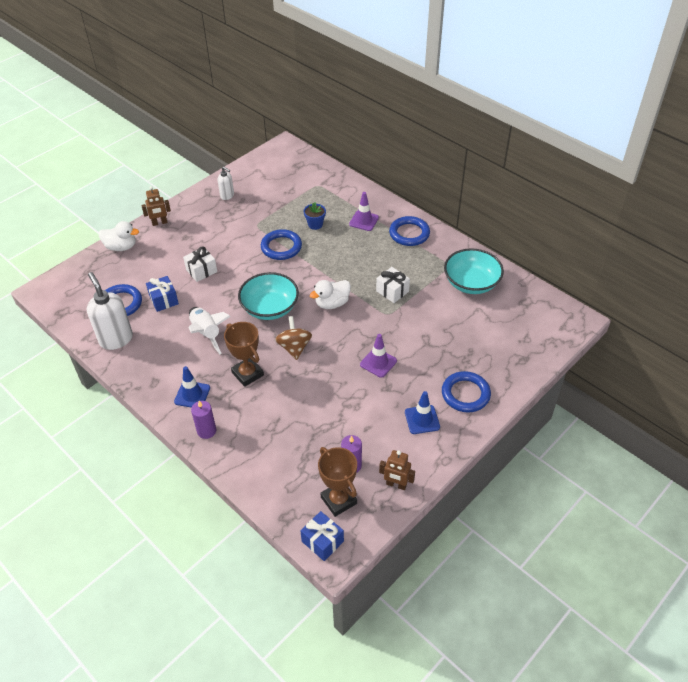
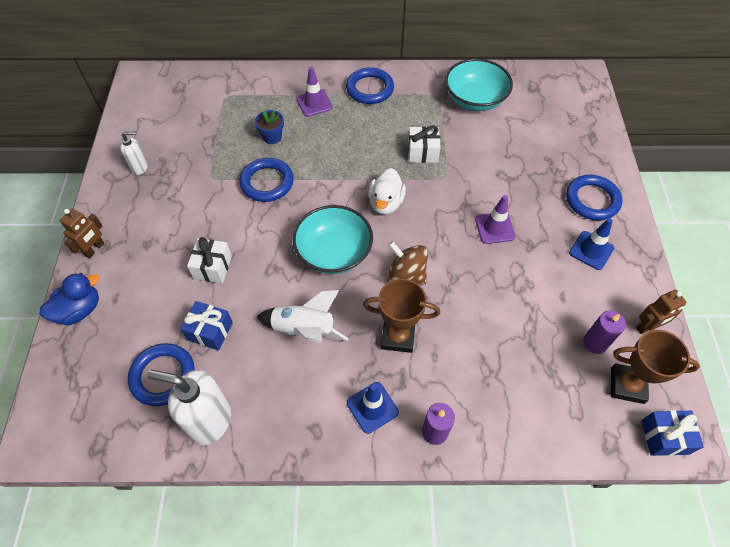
camera: 45 degrees left, 10 degrees up
white duck [99,221,139,251] -> blue duck [40,273,100,326]

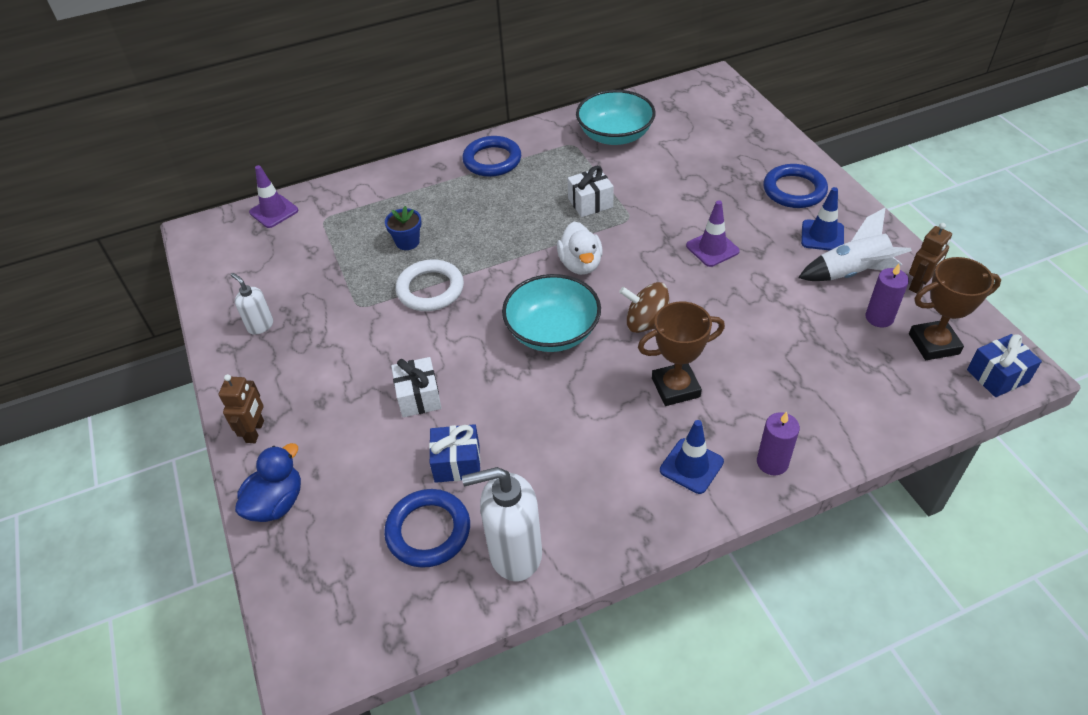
camera: 20 degrees left, 10 degrees down
white soap dispenser [120,131,148,175] -> white soap dispenser turned 105 degrees counterclockwise [231,273,273,335]
blue ring [240,158,294,202] -> white ring [396,259,464,311]
white rocket [257,290,349,343] -> white rocket moved to [798,207,912,281]
purple traffic cone [297,67,333,117] -> purple traffic cone moved to [249,165,298,228]

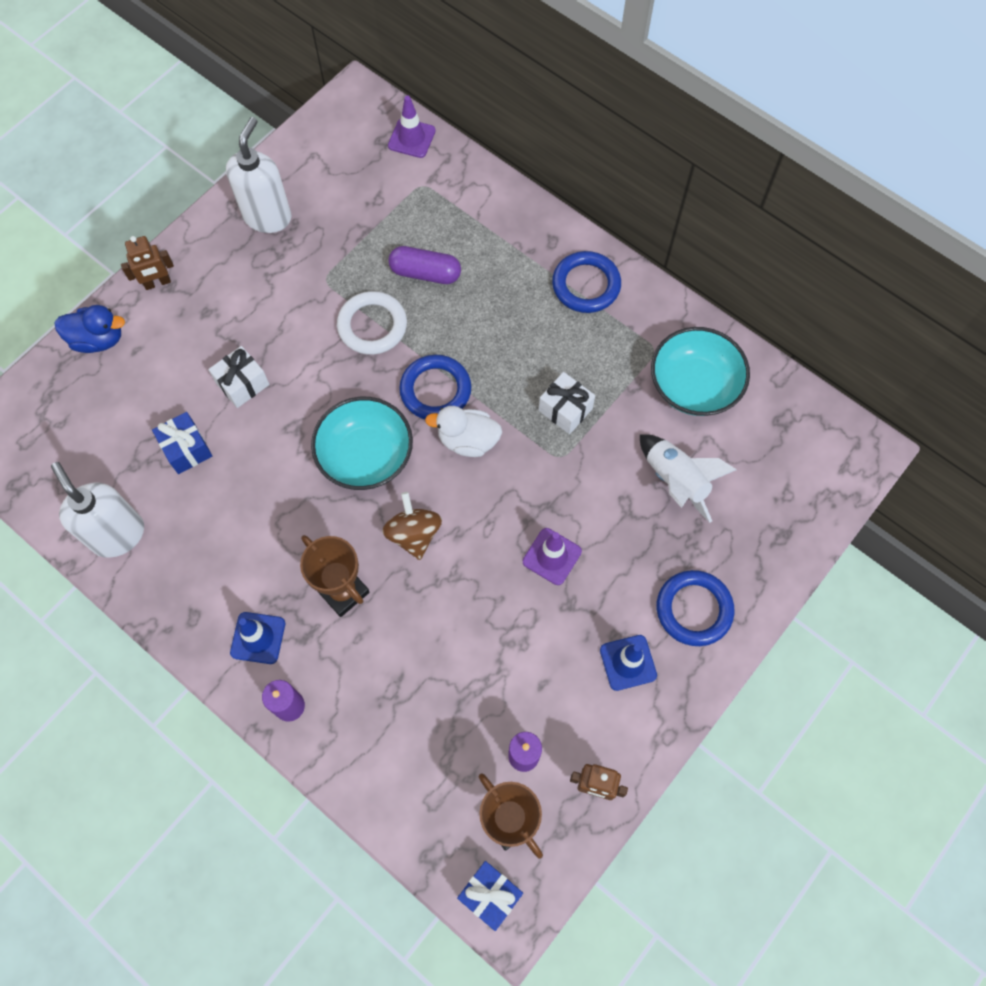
camera: 60 degrees right, 20 degrees up
white soap dispenser [231,273,273,335] -> white soap dispenser [226,117,291,233], size x1.88
blue ring [384,489,470,568] -> blue ring moved to [399,355,471,419]
blue flower pot [385,206,421,250] -> purple capsule [388,246,461,284]
white duck [557,222,603,275] -> white duck turned 45 degrees clockwise [425,406,502,457]
white rocket [798,207,912,281] -> white rocket moved to [640,434,737,523]

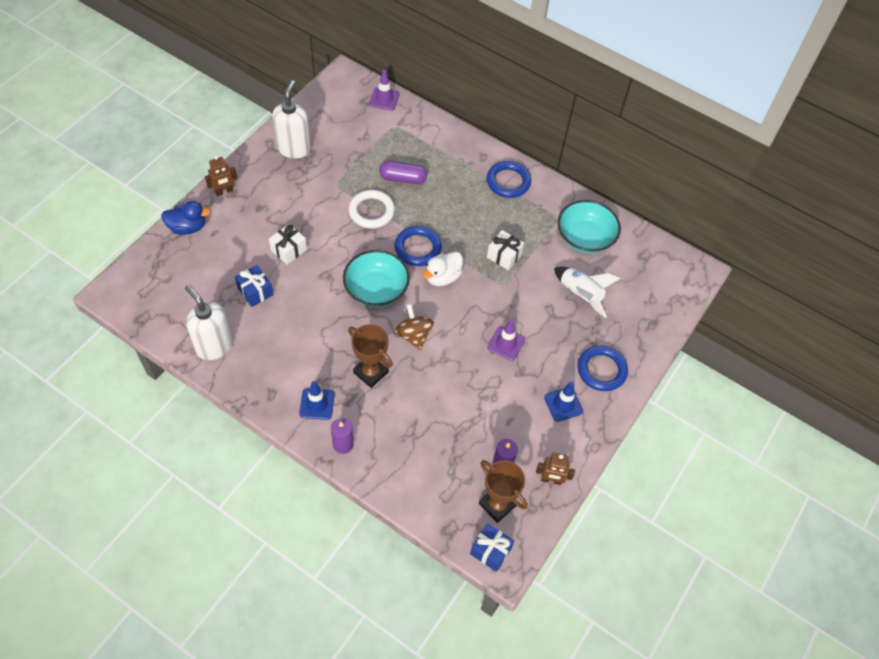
camera: 10 degrees left, 10 degrees down
white duck [425,406,502,457] -> white duck turned 45 degrees counterclockwise [423,252,463,286]

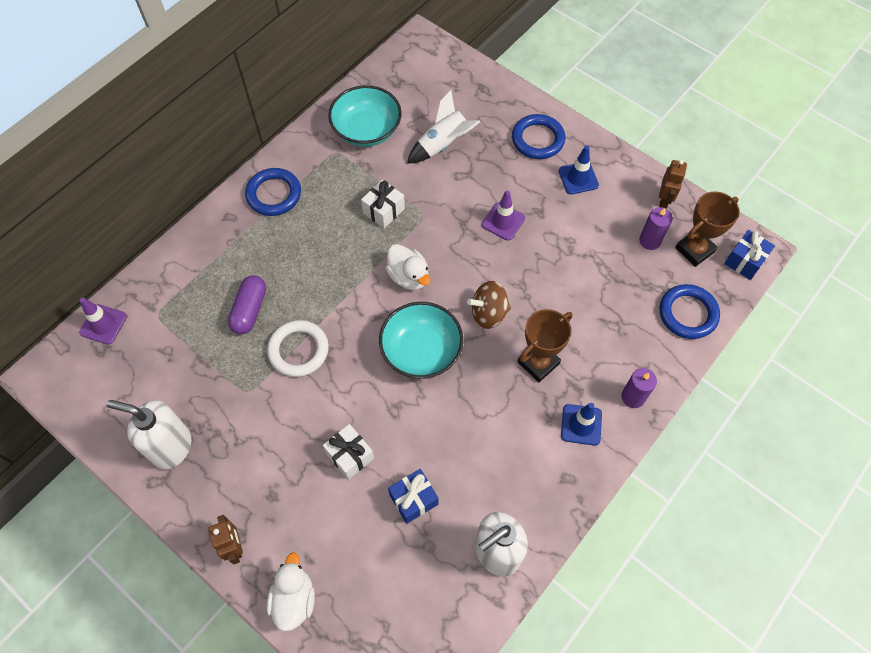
camera: 80 degrees left, 5 degrees up
blue duck [161,201,210,235] -> white duck [267,552,315,632]
blue ring [395,226,442,266] -> blue ring moved to [660,284,720,339]

